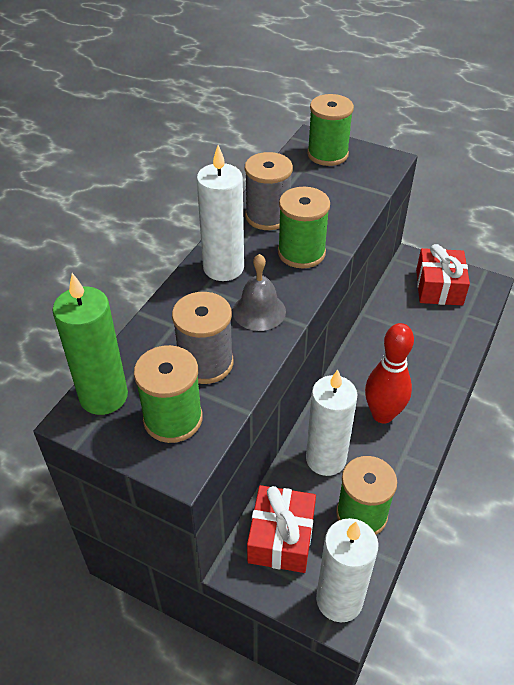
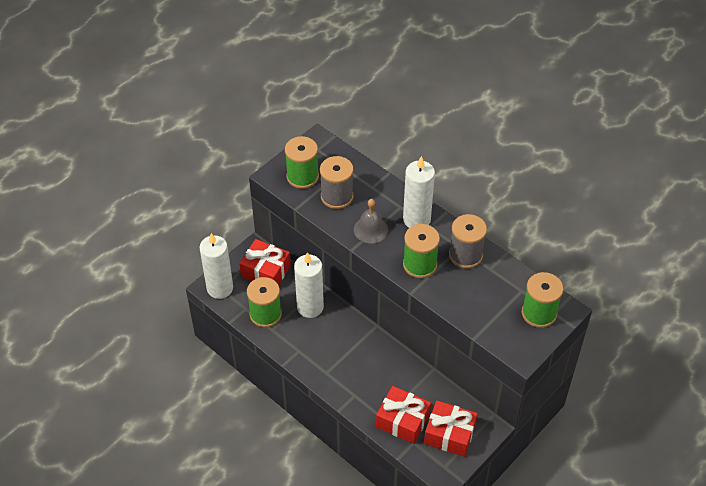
camera: 105 degrees right, 5 degrees up
green candle [53,273,128,415] -> none
red bowling pin [365,323,414,423] -> none
none -> red gift [376,386,431,444]

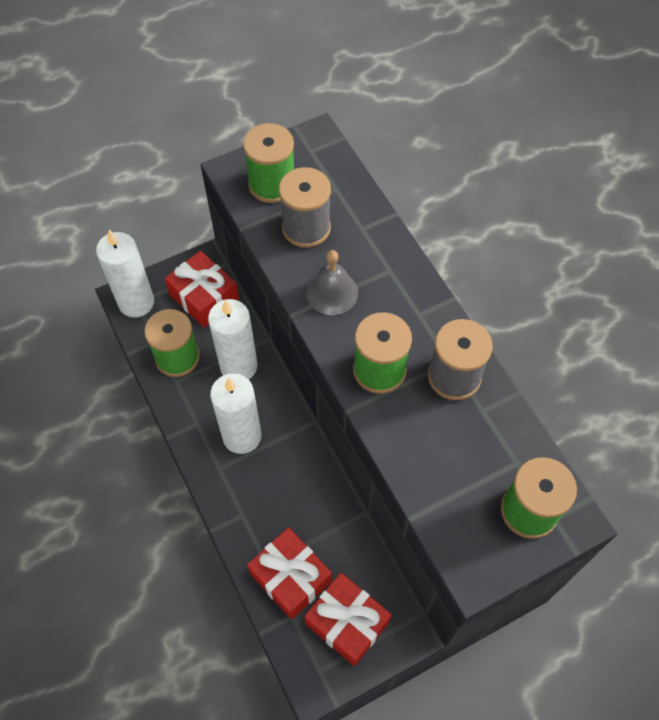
camera: 20 degrees right, 10 degrees up
white candle [403,156,435,228] -> white candle moved to [210,373,261,454]

